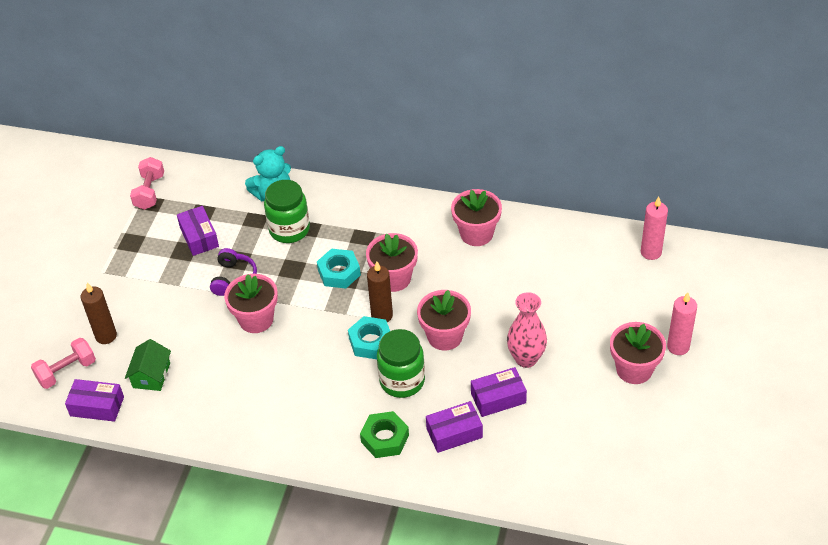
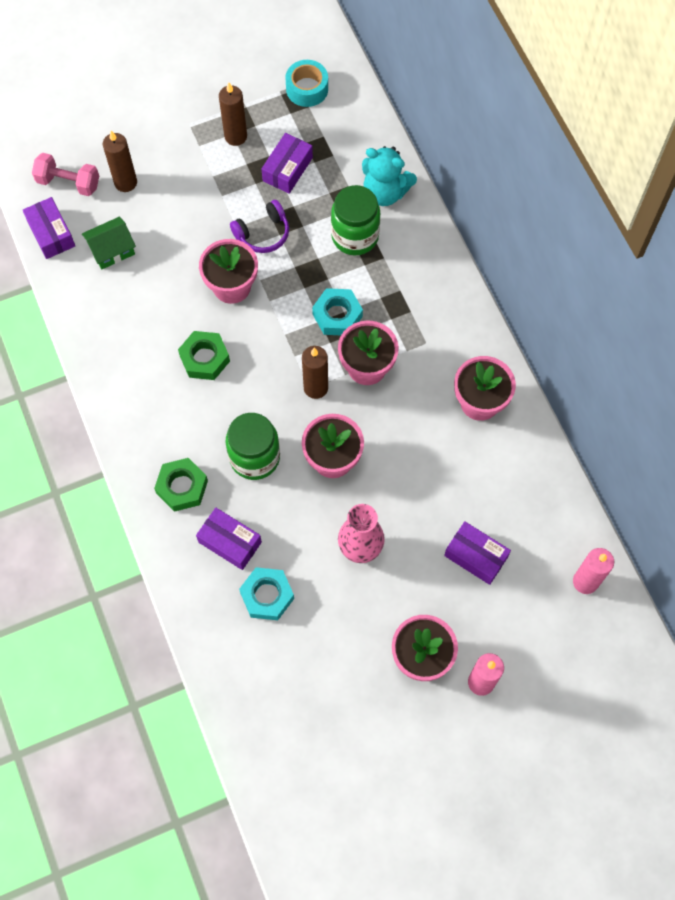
camera: 50 degrees right, 20 degrees up
pink dumbbell [130,157,164,210] -> turquoise tape [285,60,328,107]
turquoise nut [348,316,390,359] -> turquoise nut moved to [239,567,294,620]
purple box [471,367,527,417] -> purple box moved to [444,521,511,585]
none -> green nut [178,331,230,380]
none -> brown candle [219,83,247,146]

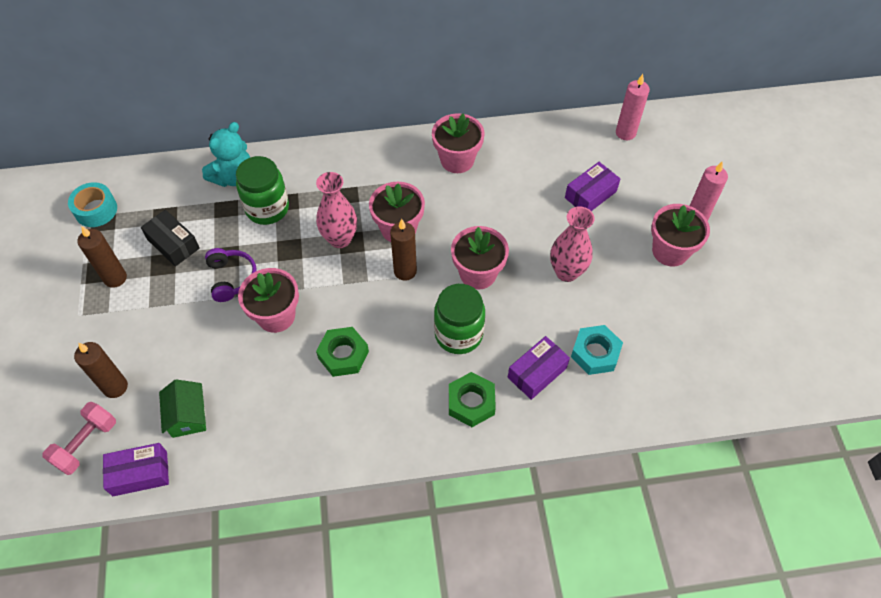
camera: 75 degrees left, 10 degrees down
purple box [262,133,313,194] -> black box [141,210,200,267]
turquoise nut [312,288,363,335] -> pink vase [316,172,357,248]

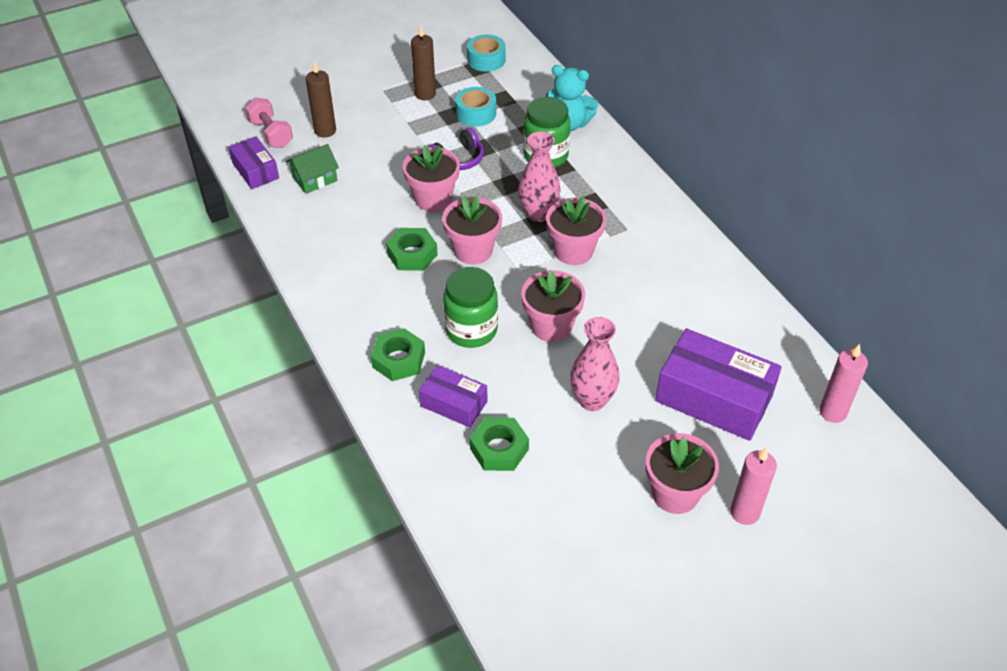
camera: 70 degrees right, 10 degrees down
pink dumbbell [42,402,116,475] -> pink dumbbell turned 45 degrees clockwise [245,98,293,148]
black box [141,210,200,267] -> turquoise tape [455,87,496,127]
brown candle [390,219,417,281] -> none
pink flower pot [432,113,484,173] -> pink flower pot moved to [442,195,502,264]
purple box [565,162,620,211] -> purple box [655,328,782,441], size x1.77
turquoise nut [571,325,623,375] -> green nut [470,417,529,471]

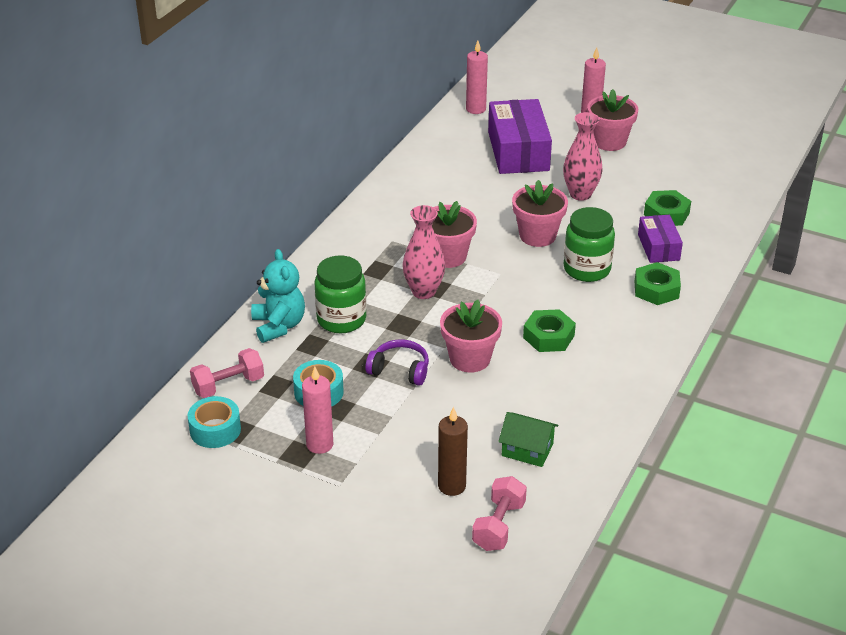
camera: 125 degrees left, 10 degrees down
purple box [229,136,279,189] -> none
brown candle [411,25,436,100] -> pink candle [302,366,333,454]
pink flower pot [442,195,502,264] -> none
none -> pink dumbbell [190,348,264,398]

